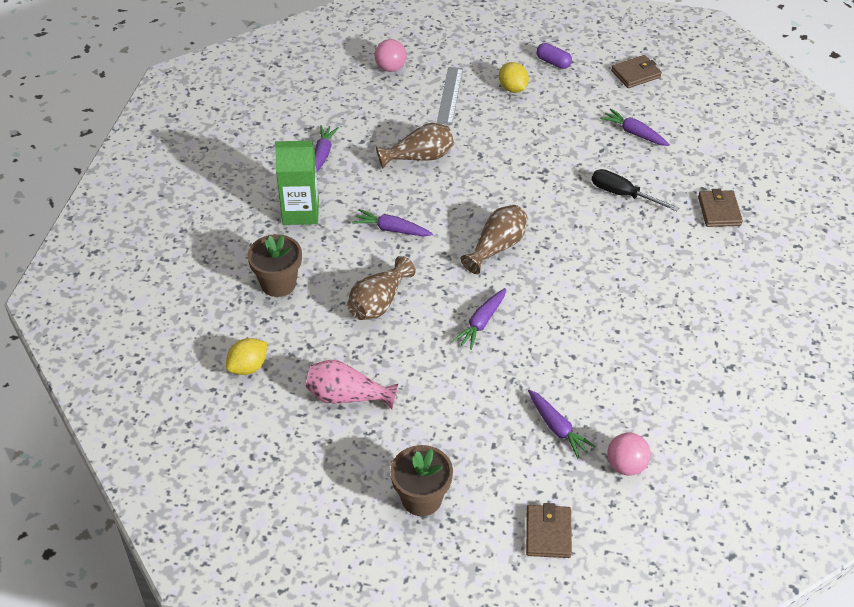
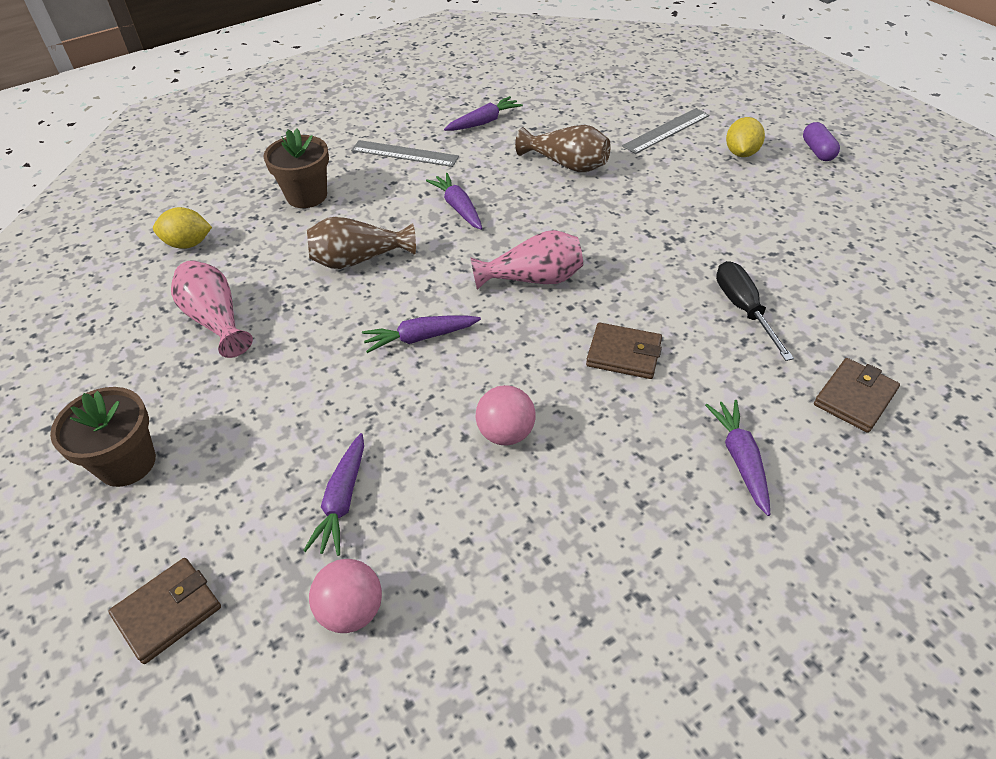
camera: 45 degrees right, 0 degrees up
green carton [275,141,319,225] -> grey ruler [351,140,459,167]
pink ball [375,39,407,72] -> pink ball moved to [476,385,535,446]
brown vase [460,205,527,274] -> pink vase [471,230,583,290]
purple carrot [600,108,670,146] -> purple carrot moved to [705,400,770,516]
brown wallet [611,55,662,88] -> brown wallet moved to [586,323,662,379]

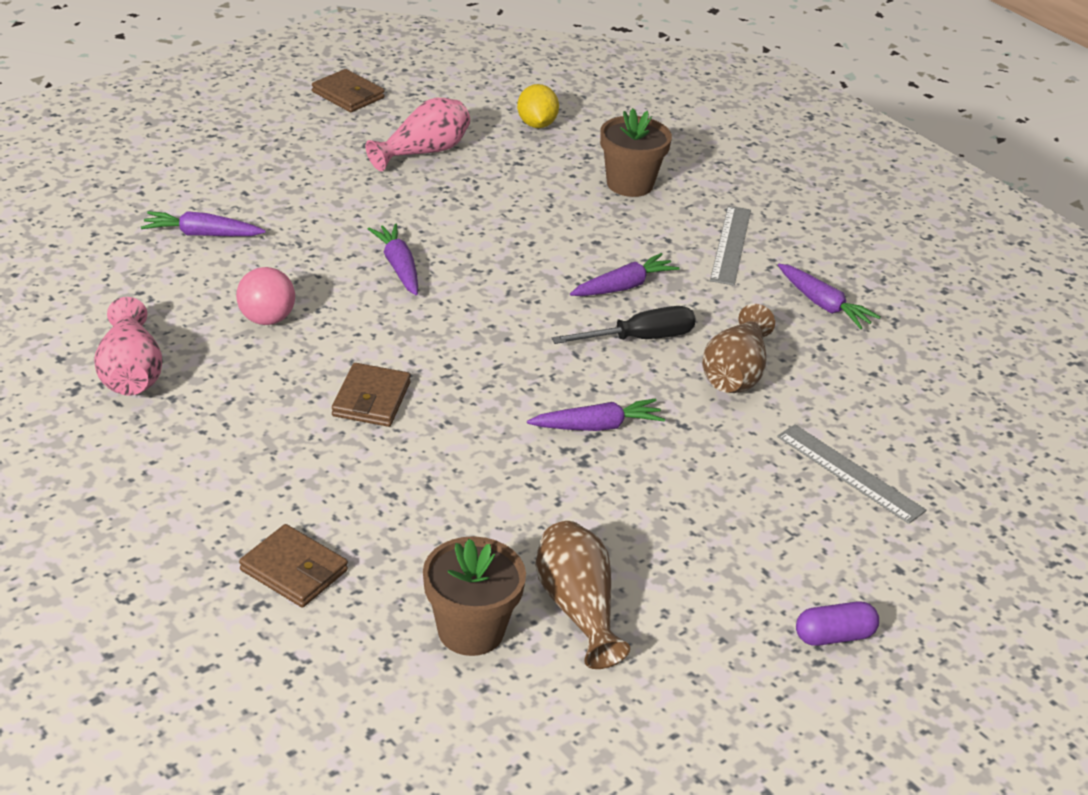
camera: 80 degrees right, 10 degrees down
brown flower pot [50,387,156,487] -> brown flower pot moved to [423,536,526,656]
brown wallet [109,558,221,664] -> brown wallet moved to [312,69,385,112]
brown vase [307,217,416,269] -> brown vase moved to [535,521,630,669]
pink ball [309,559,382,633] -> none
pink vase [471,230,583,290] -> pink vase moved to [94,297,163,396]
purple carrot [705,400,770,516] -> purple carrot moved to [527,398,665,431]
black screwdriver [716,261,794,361] -> black screwdriver moved to [551,306,696,344]
yellow lemon [726,117,765,157] -> none

